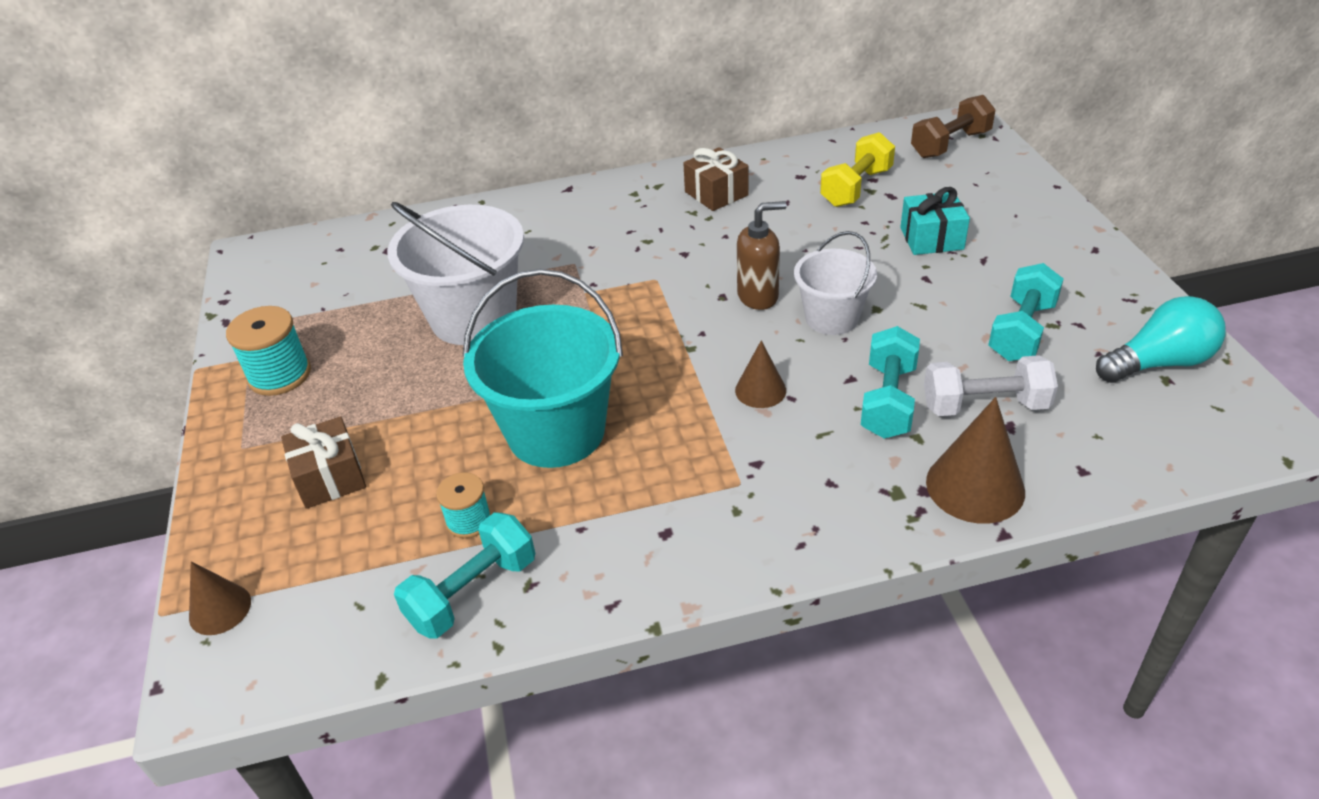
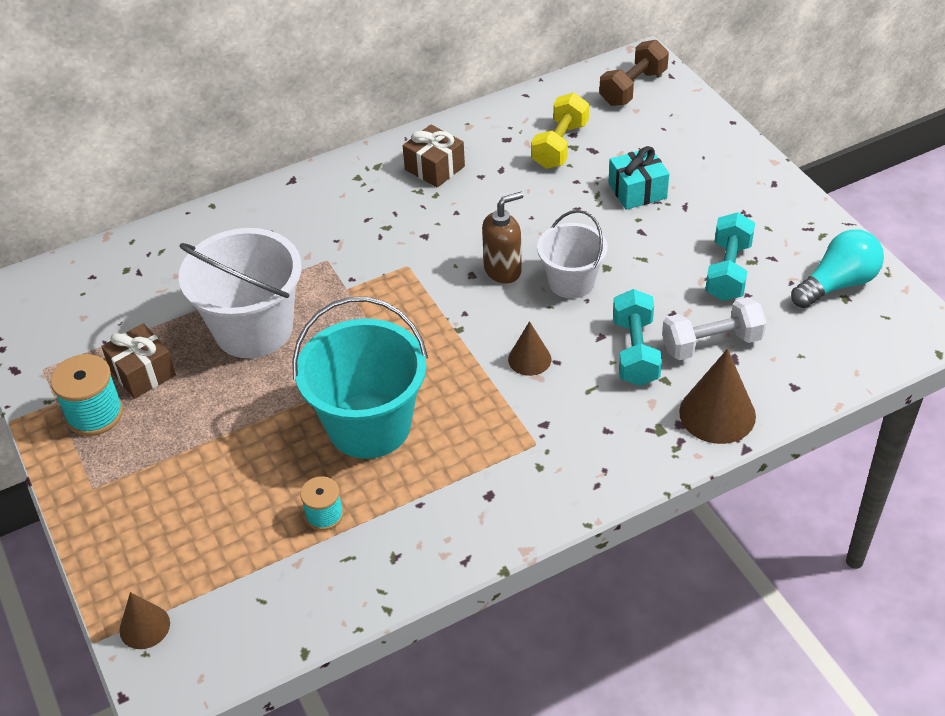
camera: 15 degrees left, 5 degrees up
brown gift [281,416,366,509] -> brown gift moved to [101,323,176,399]
turquoise dumbbell [394,512,535,638] -> none

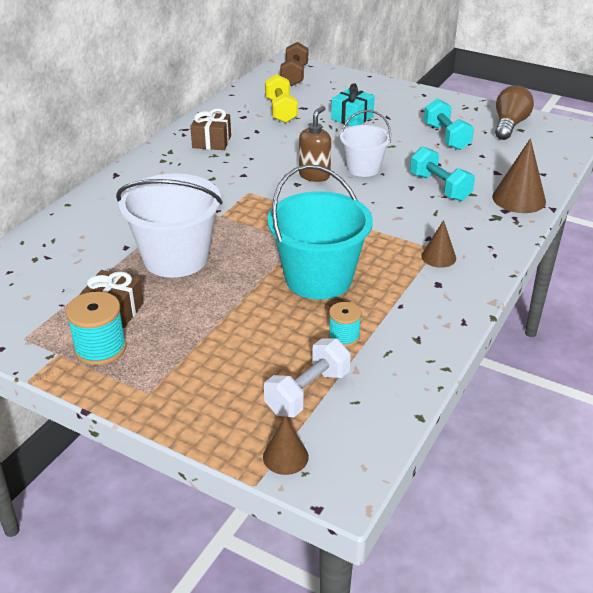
camera: 35 degrees left, 10 degrees down
brown cone [508,321,551,376] -> brown cone moved to [421,220,456,268]
white dumbbell [662,297,767,360] -> white dumbbell moved to [264,338,351,417]
turquoise light bulb [791,229,884,308] -> brown light bulb [495,85,534,140]

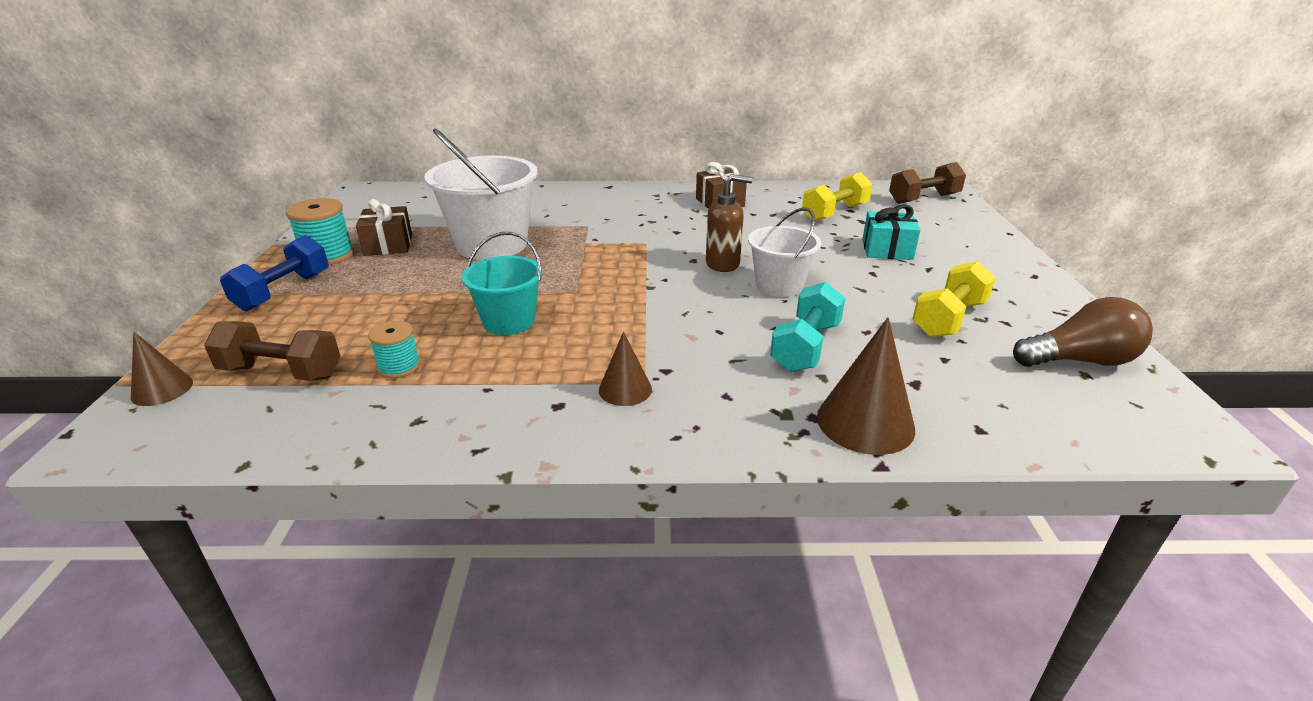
camera: 60 degrees right, 5 degrees down
white dumbbell [264,338,351,417] -> brown dumbbell [204,321,340,381]
turquoise bucket [268,164,373,299] -> turquoise bucket [461,232,543,335], size x0.60
turquoise dumbbell [424,99,474,150] -> yellow dumbbell [912,261,995,337]
none -> blue dumbbell [220,235,329,311]

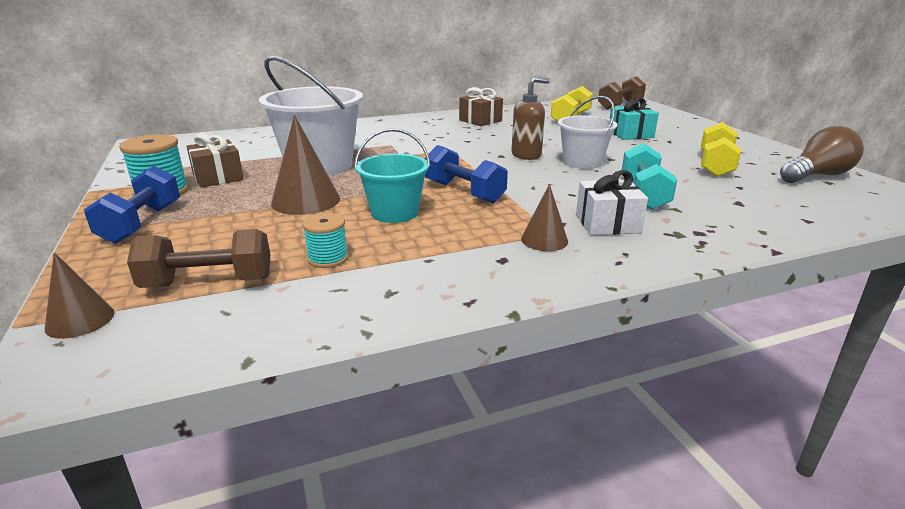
camera: 20 degrees left, 5 degrees down
brown cone [817,317,915,455] -> brown cone moved to [271,115,340,215]
none -> blue dumbbell [424,145,508,203]
none -> white gift [576,170,648,235]

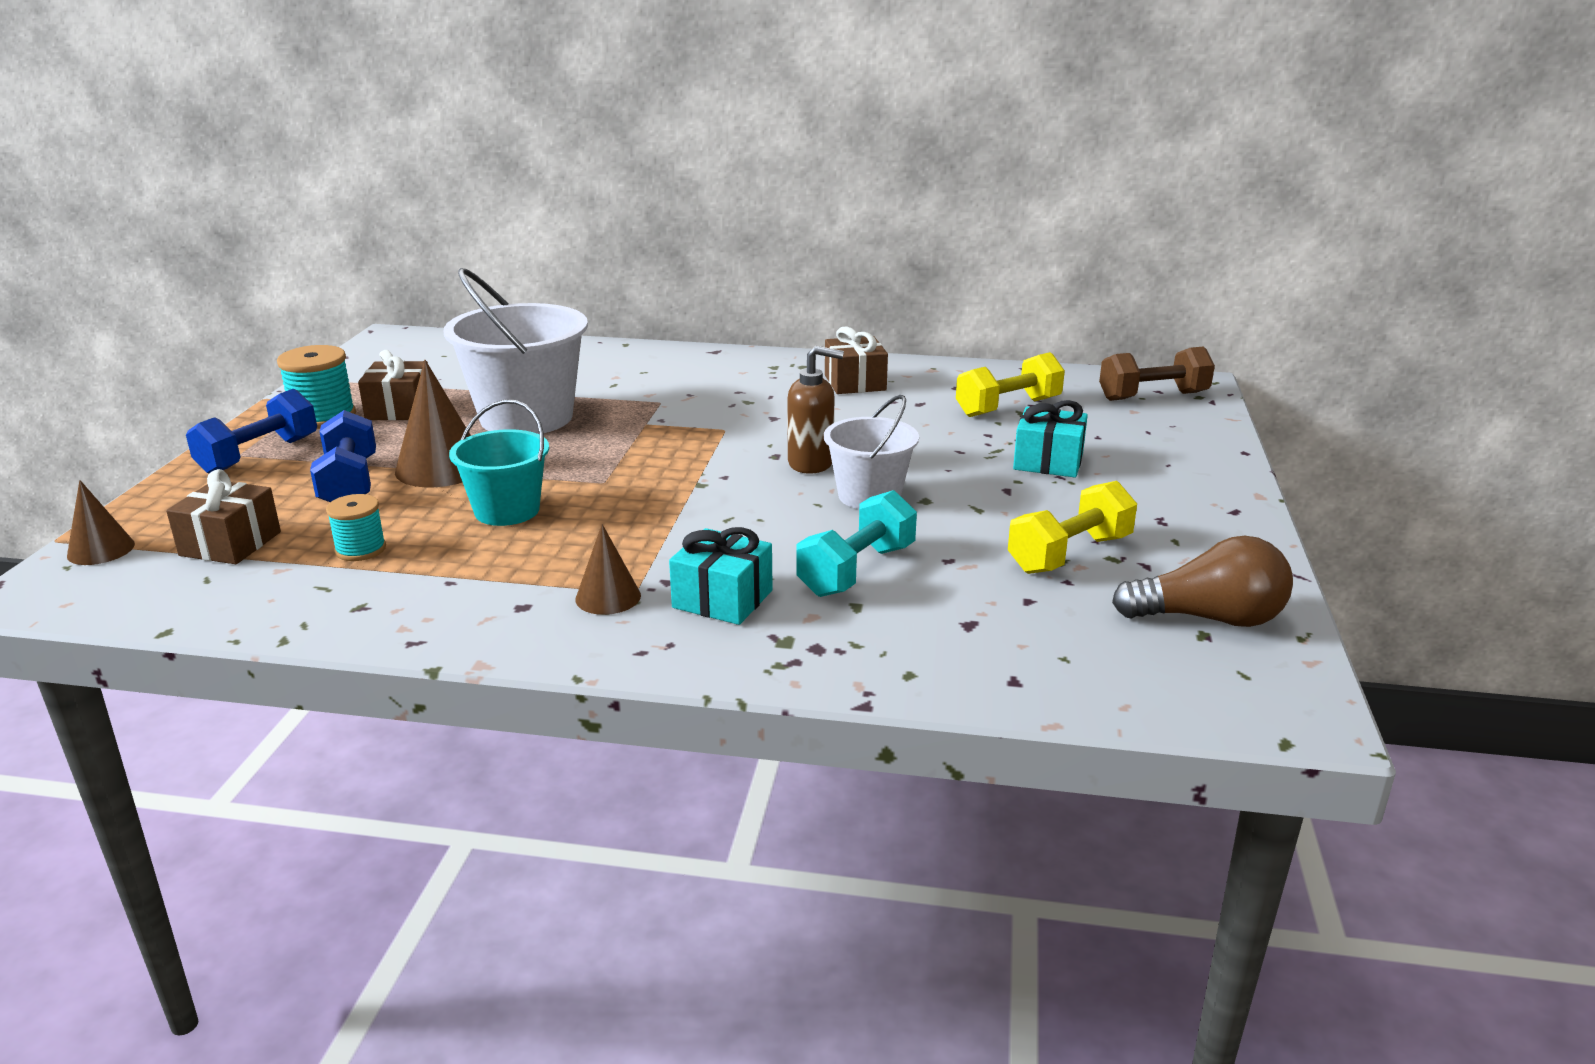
camera: 30 degrees right, 0 degrees up
brown dumbbell [127,229,270,288] -> brown gift [166,469,281,564]
blue dumbbell [424,145,508,203] -> blue dumbbell moved to [310,410,376,502]
white gift [576,170,648,235] -> turquoise gift [669,527,773,625]

